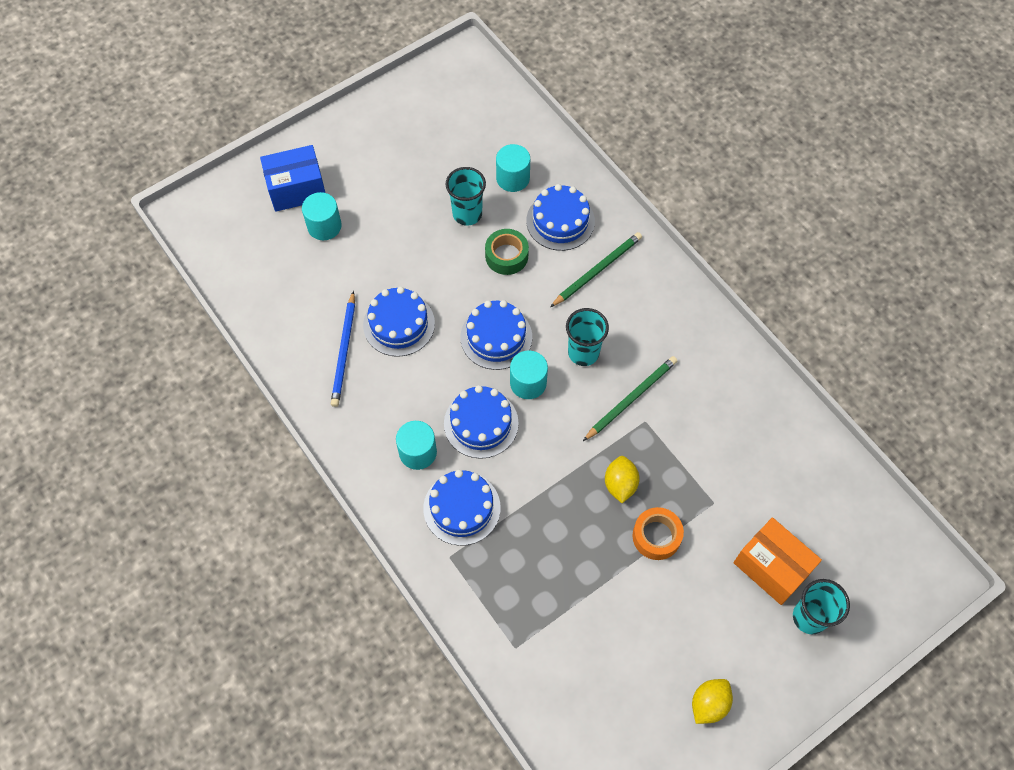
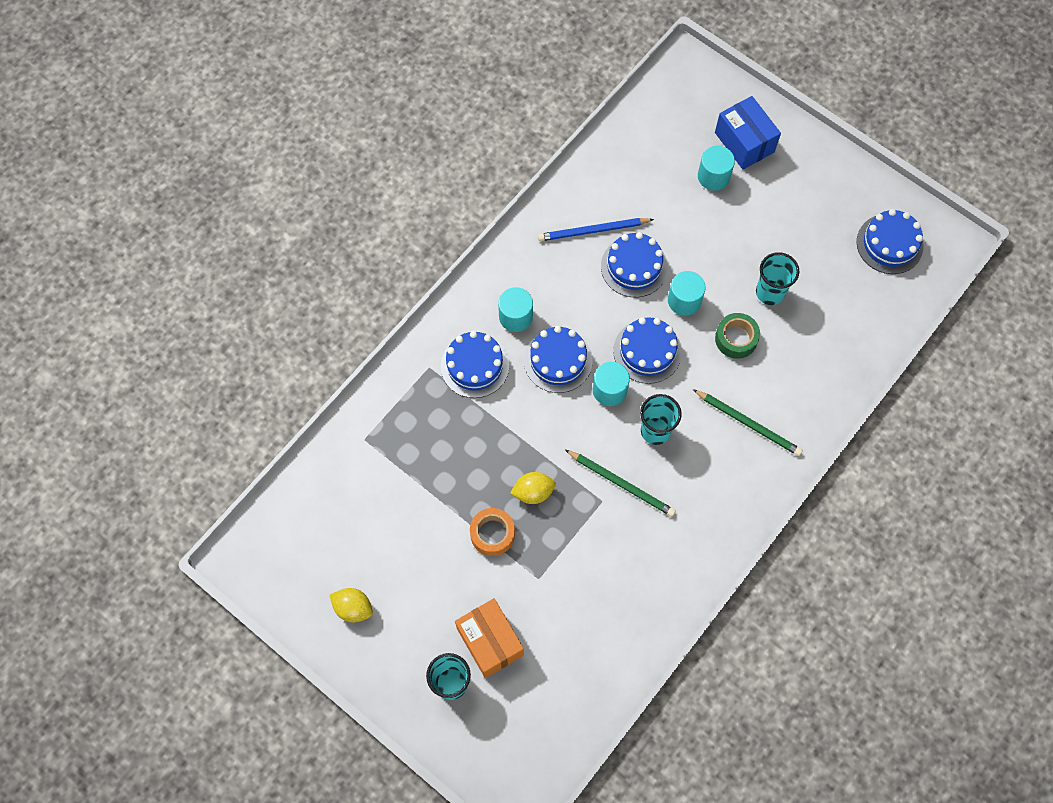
camera: 75 degrees right, 5 degrees up
turquoise cylinder [496,144,530,192] -> turquoise cylinder moved to [668,271,706,316]
blue cake [526,184,595,251] -> blue cake moved to [857,209,924,274]
orange box [733,517,822,605] -> orange box turned 60 degrees counterclockwise [455,598,524,678]

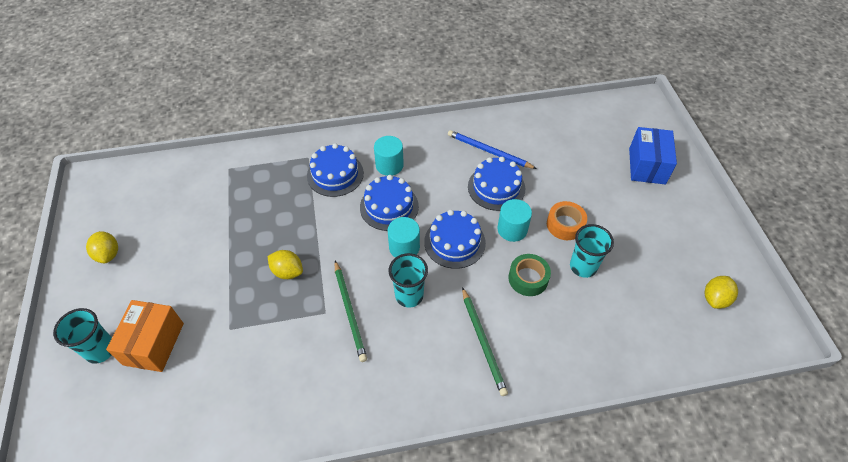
camera: 40 degrees right, 15 degrees down
orange tape [470,508,515,556] -> orange tape moved to [547,201,587,240]
turquoise cylinder [698,146,735,191] -> none
blue cake [857,209,924,274] -> yellow lemon [705,276,738,309]

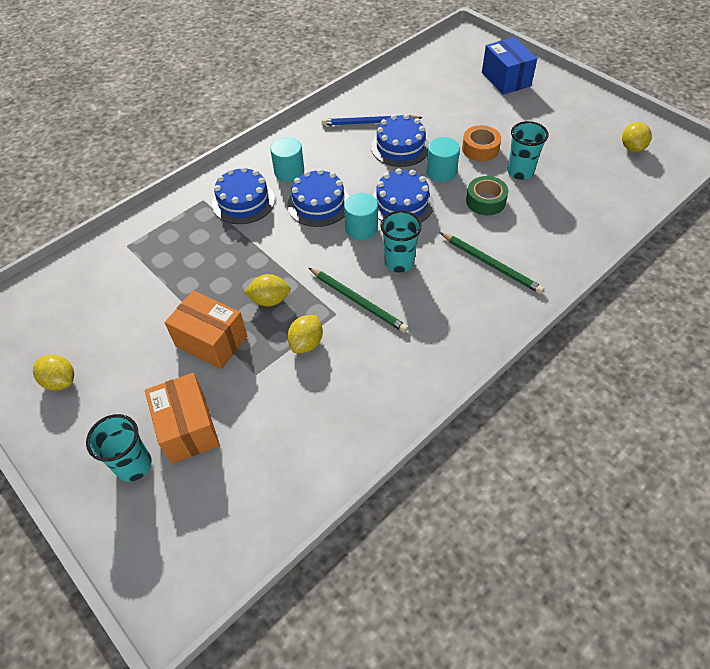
camera: 30 degrees left, 0 degrees up
none -> orange box [165,290,247,369]
none -> yellow lemon [287,315,323,353]

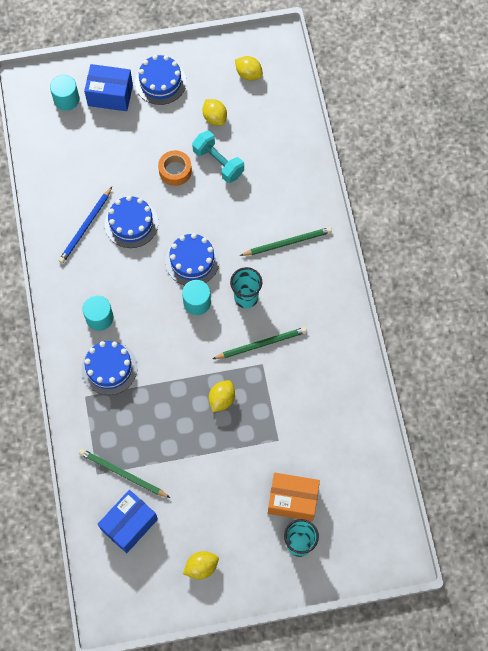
camera: 60 degrees left, 15 degrees up
orange box [165,290,247,369] -> none
blue cake [287,169,349,227] -> blue cake moved to [135,55,186,105]
yellow lemon [287,315,323,353] -> yellow lemon moved to [203,99,227,126]
turquoise cylinder [426,137,460,182] -> turquoise cylinder moved to [50,75,79,111]
green tape [466,176,508,215] -> none
turquoise cup [507,121,549,180] -> turquoise dumbbell [192,131,244,183]
none -> green pencil [79,449,170,498]
none -> blue box [98,490,158,553]

